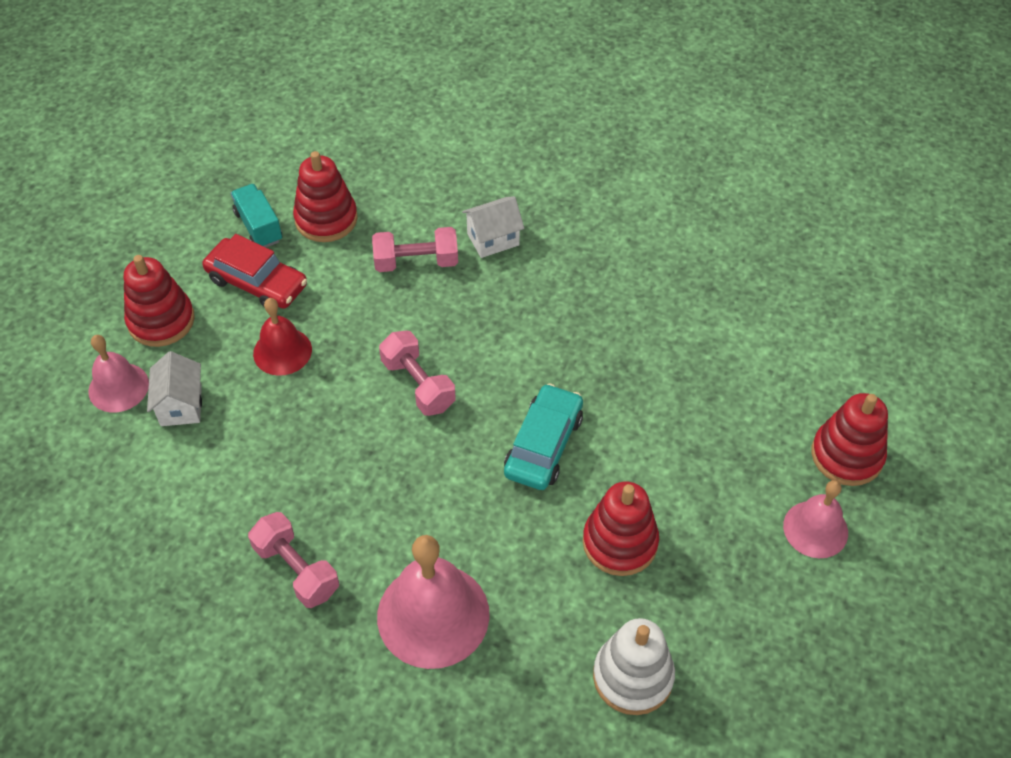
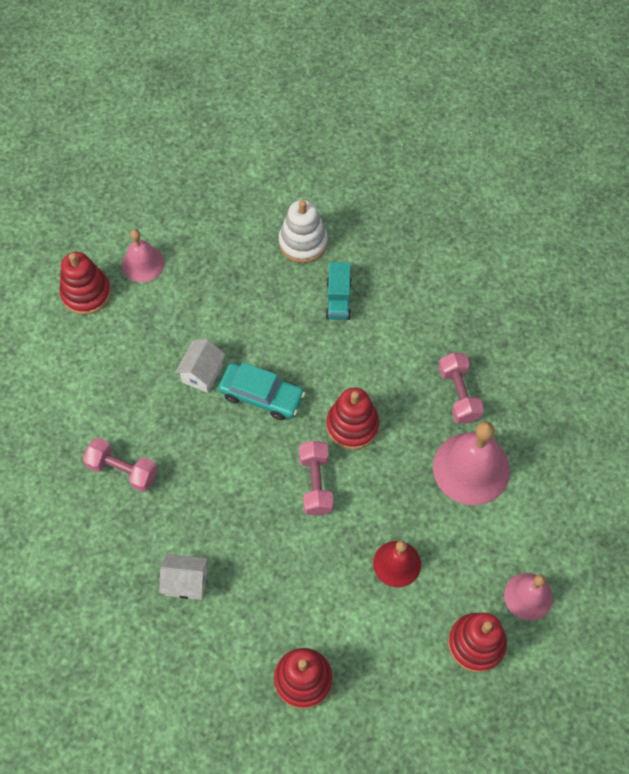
camera: 150 degrees left, 10 degrees up
white house [147,351,202,426] -> white house moved to [175,339,226,393]
red car [202,234,307,309] -> none
turquoise truck [231,184,282,247] -> turquoise truck moved to [326,262,352,320]
pink dumbbell [372,227,458,272] -> pink dumbbell moved to [83,438,158,492]
pink bell [377,535,490,669] -> pink bell moved to [433,421,510,505]
turquoise car [504,383,583,490] -> turquoise car turned 120 degrees counterclockwise [218,362,305,420]
red stacking toy [583,482,659,576] -> red stacking toy moved to [326,387,379,450]

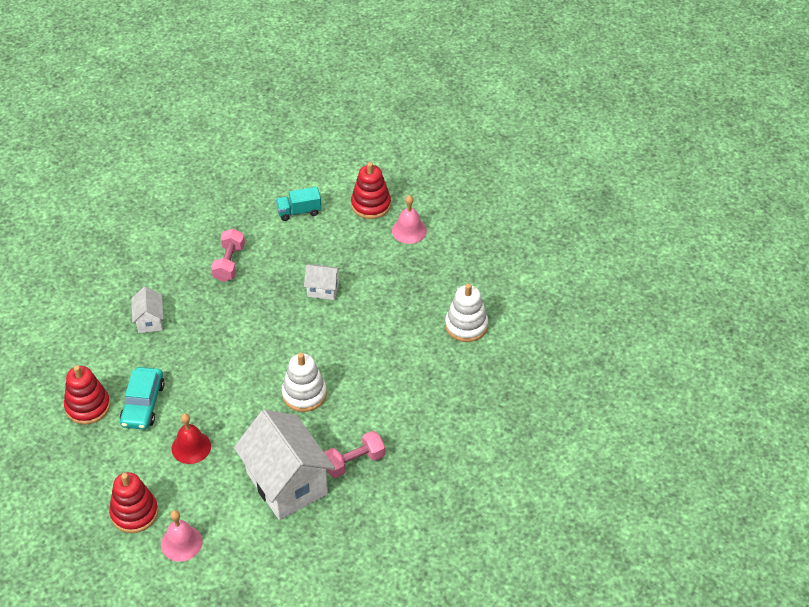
camera: 75 degrees right, 15 degrees down
turquoise car [218,362,305,420] -> turquoise car moved to [120,367,165,430]
pink dumbbell [299,441,334,516] -> none
turquoise truck [326,262,352,320] -> turquoise truck moved to [276,187,322,221]
red stacking toy [326,387,379,450] -> white stacking toy [282,353,327,412]
pink bell [433,421,510,505] -> white house [234,410,335,520]

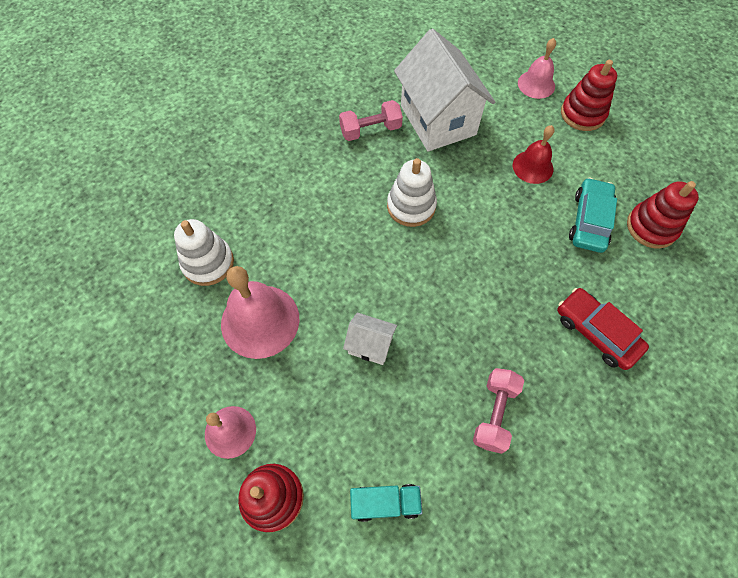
camera: 170 degrees left, 15 degrees up
white house [131,287,164,333] -> red car [557,288,649,370]
none -> pink bell [221,266,299,359]

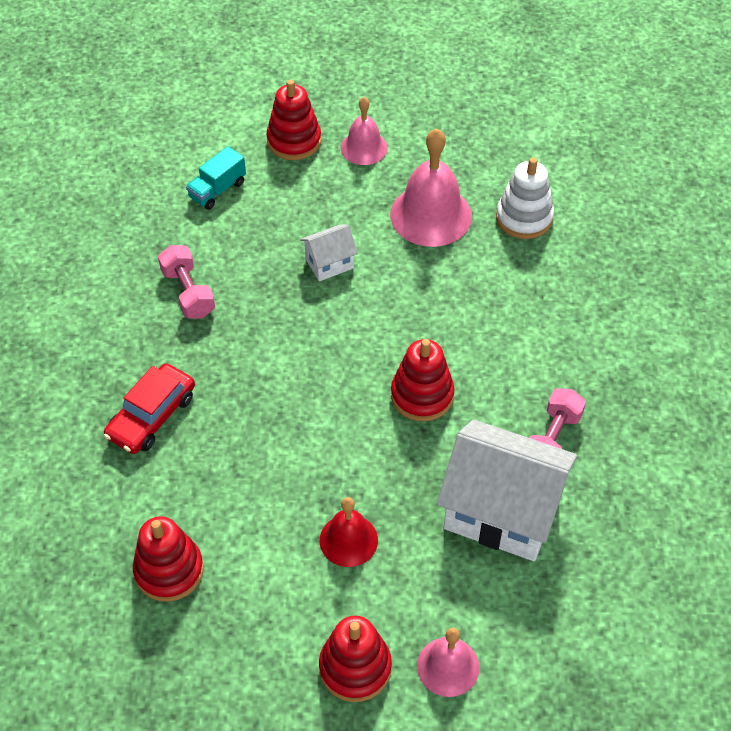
camera: 135 degrees right, 10 degrees down
white stacking toy [387,158,437,227] -> red stacking toy [391,339,455,421]
red car [557,288,649,370] -> red car turned 120 degrees clockwise [104,363,195,454]
turquoise car [569,178,617,253] -> none

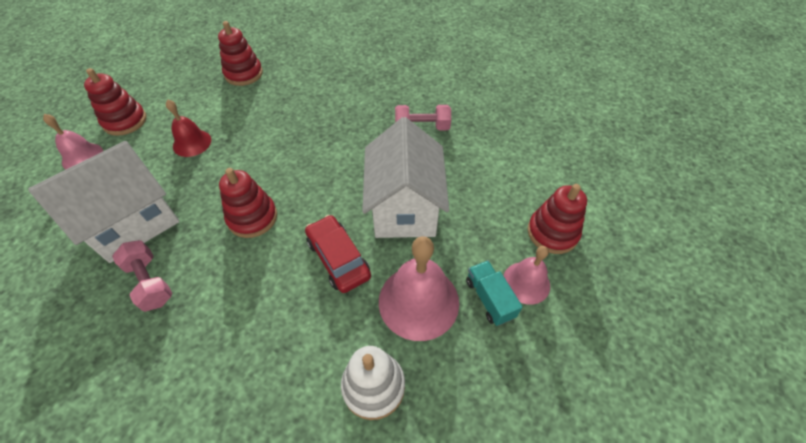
camera: 115 degrees right, 0 degrees up
red car [104,363,195,454] -> red car moved to [305,215,371,293]
turquoise truck [186,146,246,210] -> turquoise truck moved to [466,260,523,326]
white house [300,224,358,281] -> white house [362,117,449,238], size x2.15

